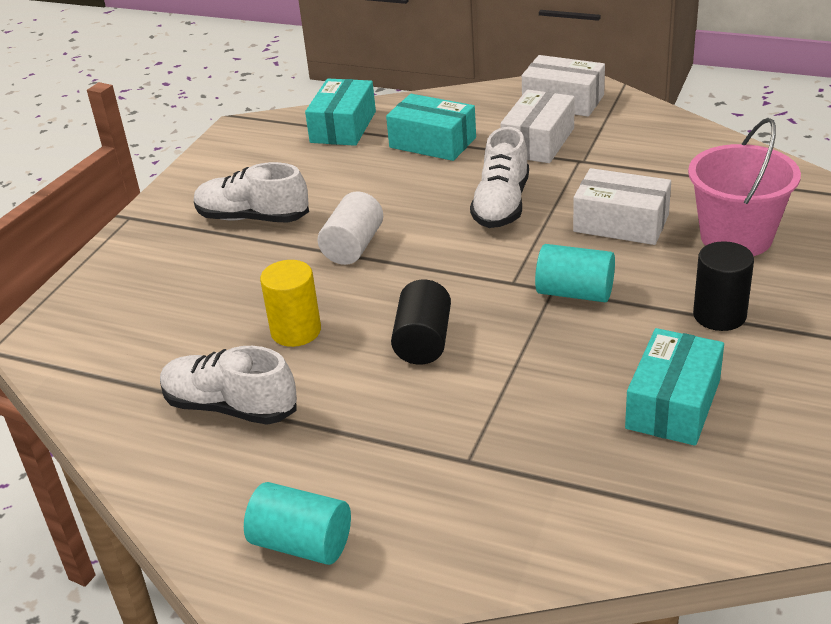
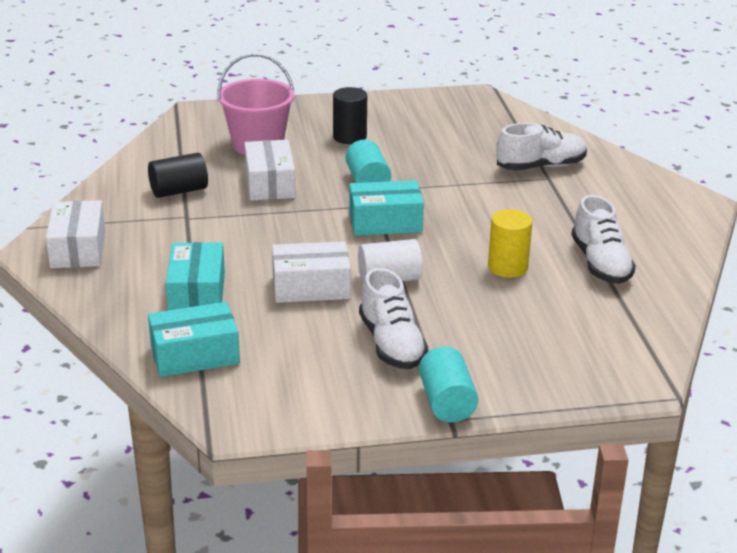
camera: 125 degrees left, 5 degrees down
turquoise cylinder [244,482,351,565] -> turquoise cylinder moved to [419,347,478,423]
black cylinder [391,280,451,365] -> black cylinder moved to [148,153,208,198]
white shoe [470,127,529,228] -> white shoe moved to [496,123,587,171]
white box [501,90,575,163] -> white box moved to [272,241,351,303]
turquoise box [625,328,724,446] -> turquoise box moved to [349,180,424,236]

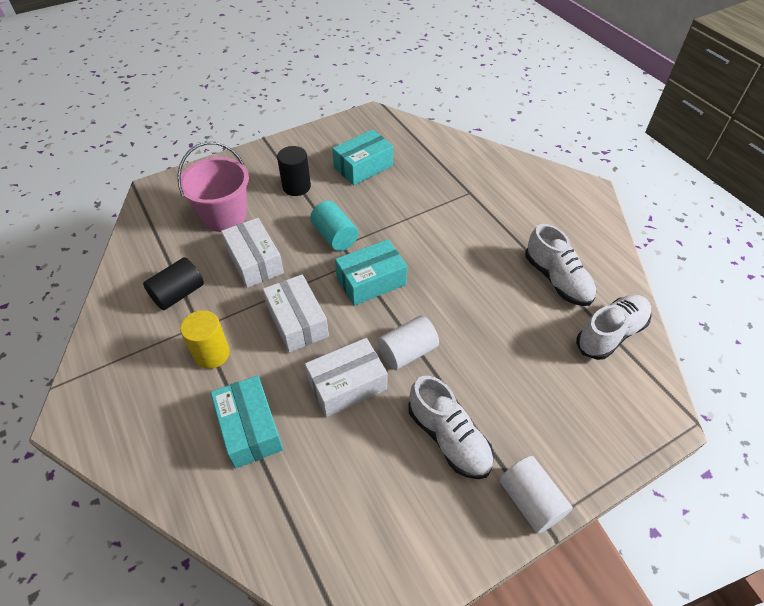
camera: 20 degrees left, 20 degrees up
white box [46,200,105,268] -> white box moved to [263,274,329,353]
turquoise box [148,302,240,377] -> turquoise box moved to [332,129,393,185]
turquoise cylinder [419,347,478,423] -> white cylinder [500,456,573,534]
yellow cylinder [488,209,532,278] -> yellow cylinder moved to [180,310,230,369]
white shoe [496,123,587,171] -> white shoe moved to [576,295,652,360]

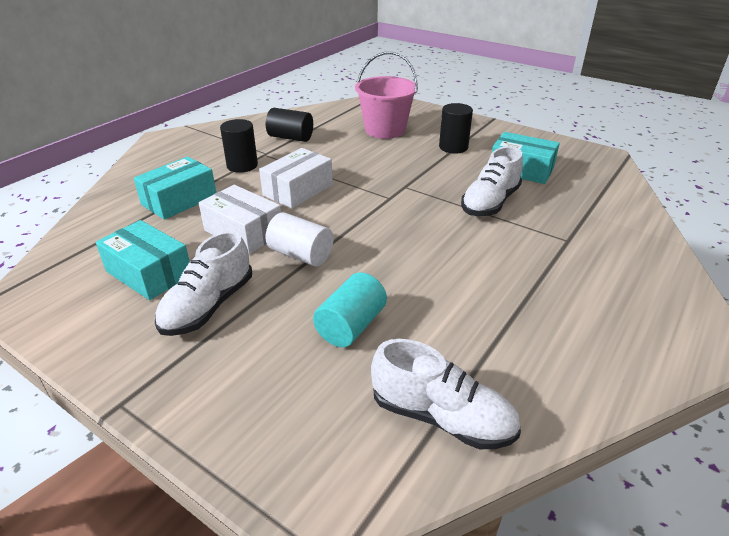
camera: 65 degrees right, 15 degrees down
yellow cylinder [180,310,230,369] -> black cylinder [220,119,258,173]
white box [221,218,284,288] -> none
turquoise cylinder [310,201,358,251] -> turquoise cylinder moved to [313,272,387,347]
turquoise box [335,239,407,306] -> turquoise box moved to [96,220,190,300]
white cylinder [500,456,573,534] -> none
white shoe [525,224,597,306] -> white shoe moved to [461,146,523,216]

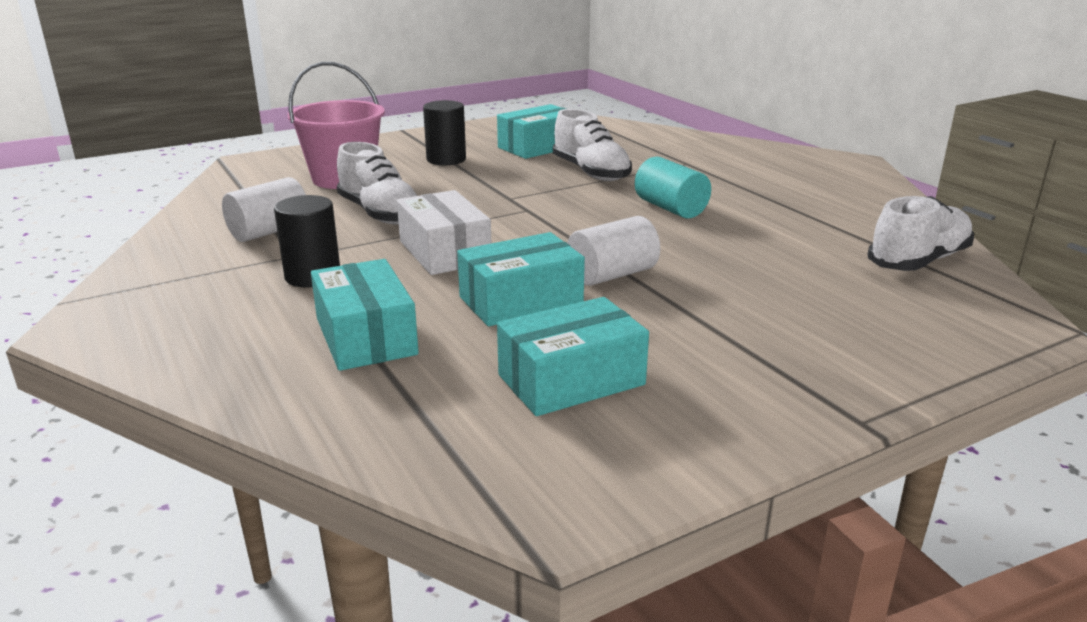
camera: 65 degrees left, 10 degrees down
white shoe [155,231,252,336] -> white shoe moved to [337,142,417,225]
white box [199,185,281,254] -> turquoise box [457,232,585,326]
black cylinder [266,108,313,142] -> white cylinder [222,177,306,242]
turquoise cylinder [313,272,387,347] -> turquoise cylinder moved to [635,157,711,218]

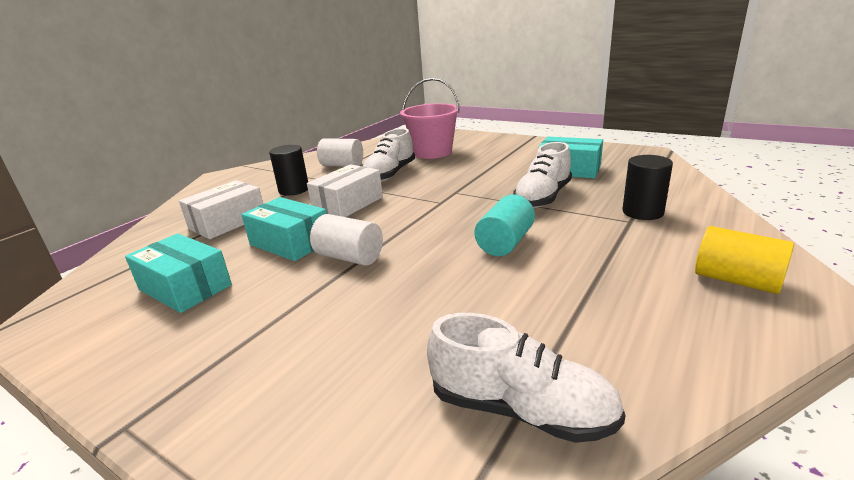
camera: 65 degrees right, 0 degrees up
turquoise box [311,259,419,371] -> white box [179,180,263,239]
black cylinder [423,100,466,165] -> black cylinder moved to [622,155,673,220]
none -> yellow cylinder [695,226,794,294]

